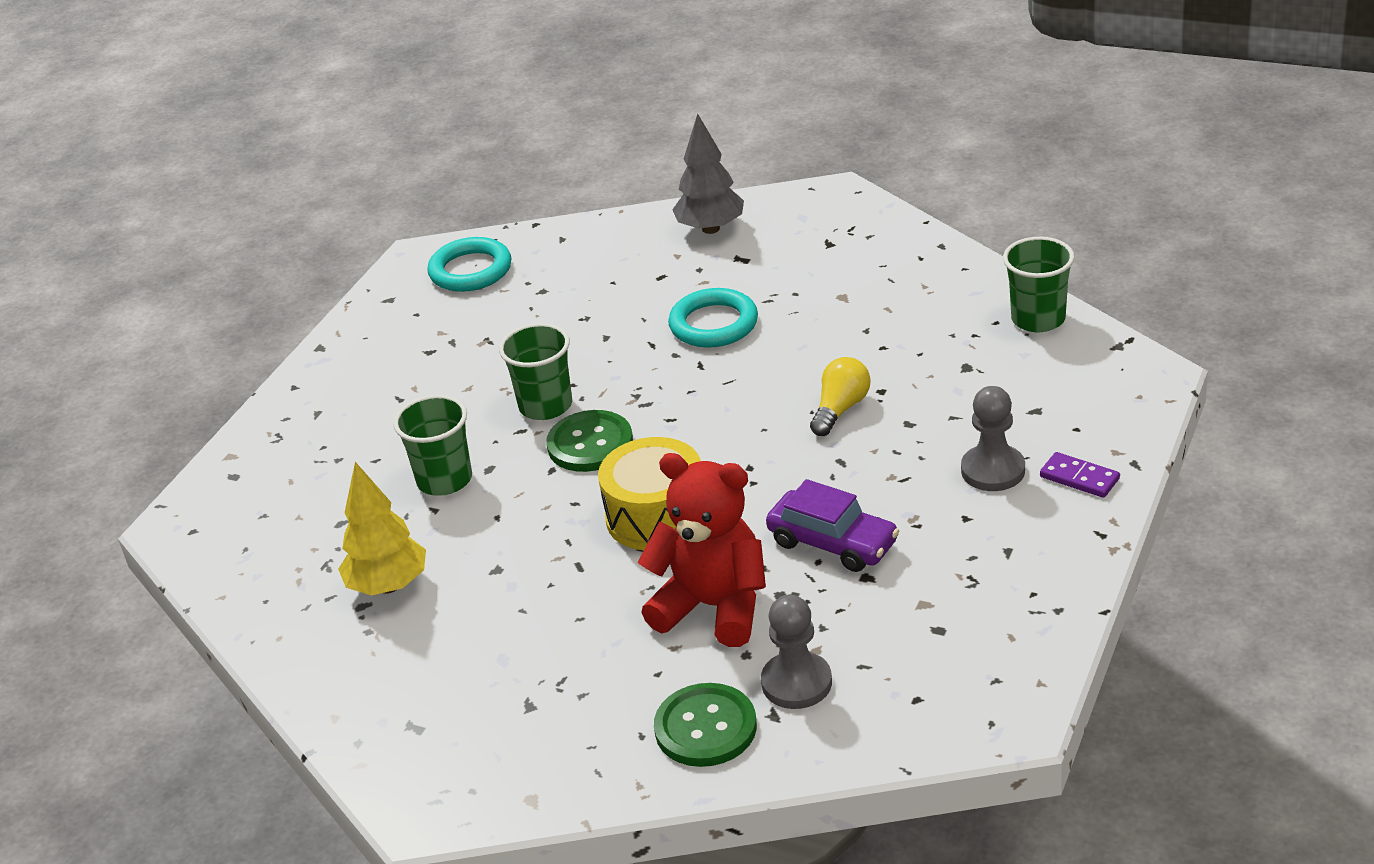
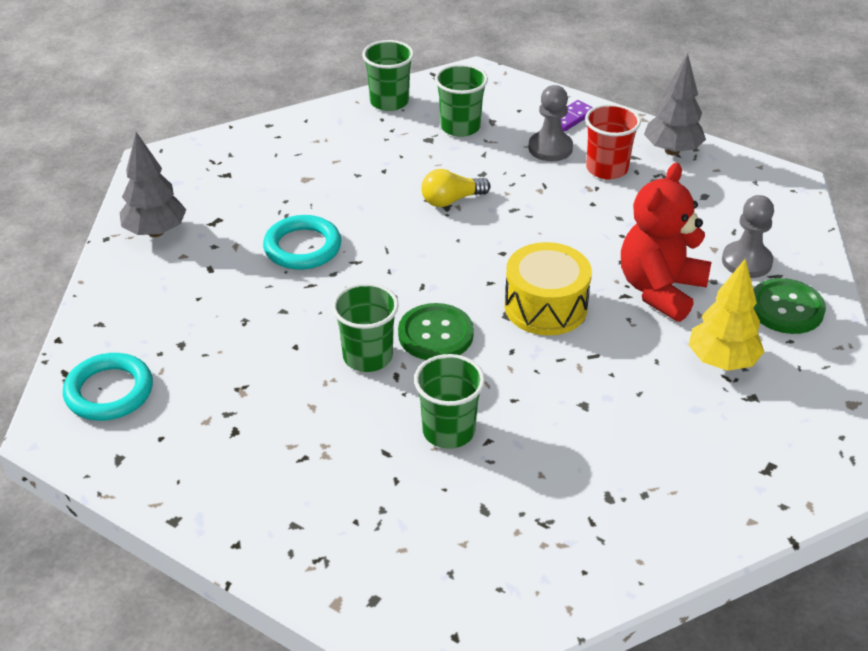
camera: 85 degrees left, 5 degrees up
yellow tree [338,462,426,595] -> yellow tree moved to [689,258,764,371]
purple car [766,479,899,572] -> none
yellow light bulb [810,357,871,436] -> yellow light bulb turned 60 degrees counterclockwise [421,169,491,207]
none -> green cup [435,64,488,137]
none -> red cup [585,104,641,180]
none -> grey tree [644,54,706,155]

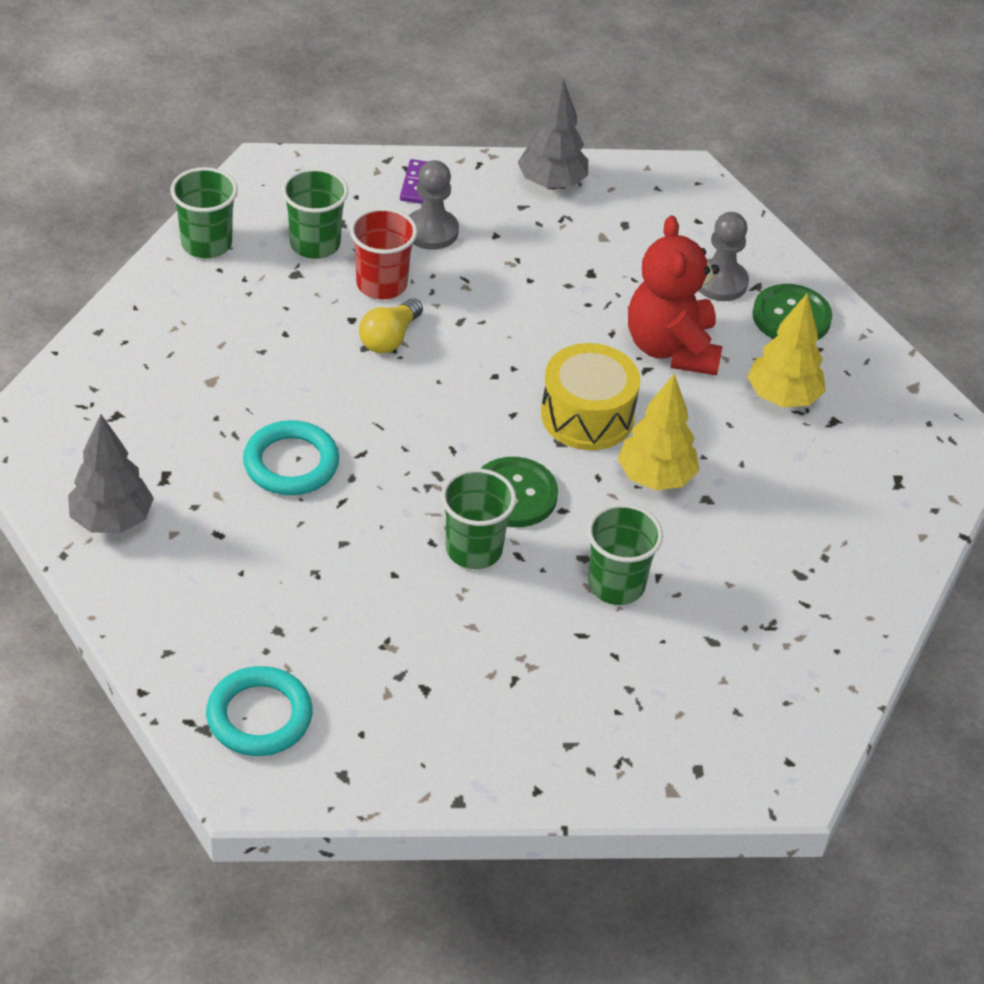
camera: 40 degrees left, 5 degrees up
red cup [585,104,641,180] -> red cup moved to [350,208,417,300]
none -> yellow tree [618,374,699,490]

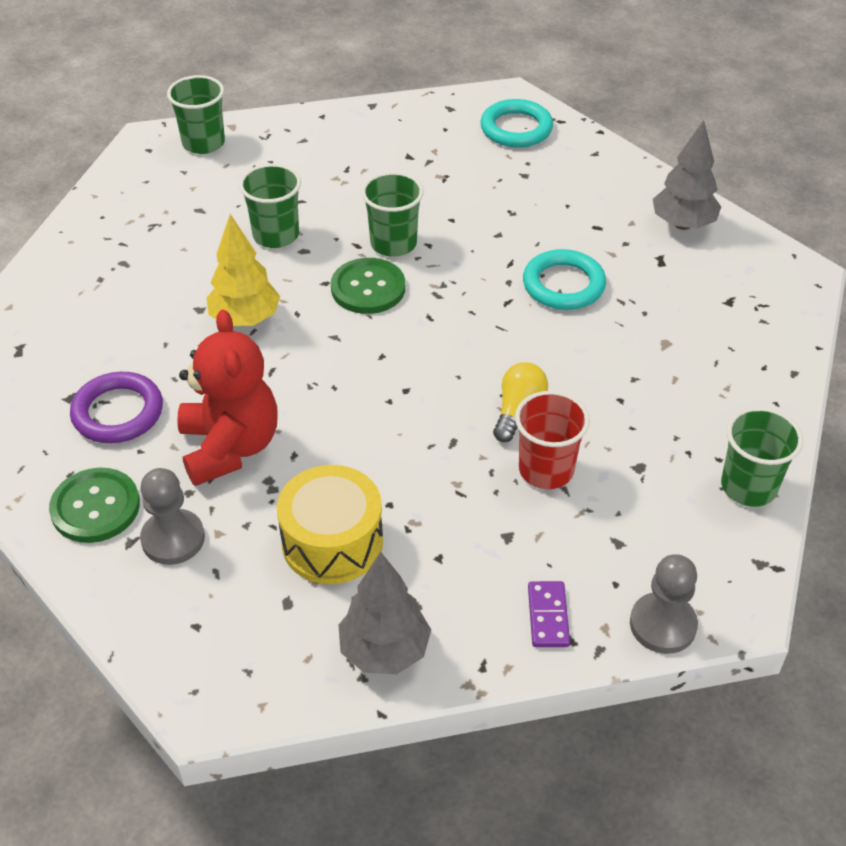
camera: 175 degrees right, 0 degrees up
green cup [282,168,348,259] -> green cup moved to [167,75,225,154]
grey pawn [409,160,459,250] -> grey pawn moved to [630,554,698,654]
yellow drum [541,343,640,450] -> yellow drum moved to [277,465,383,584]
yellow tree [748,294,826,407] -> purple ring [70,372,163,443]

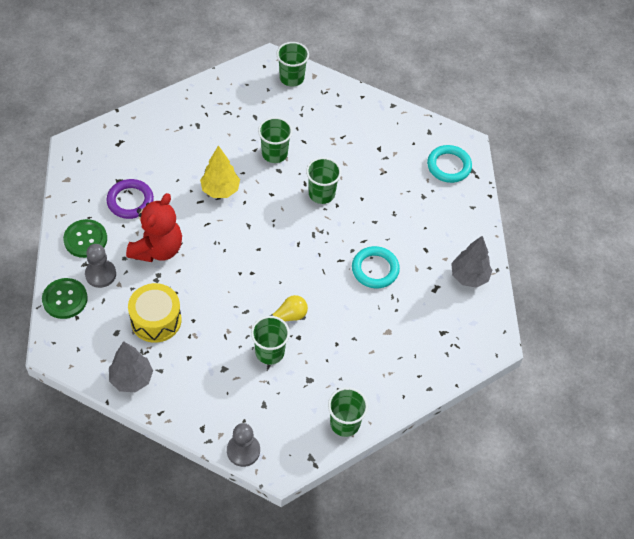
camera: 35 degrees right, 10 degrees up
green button [331,258,405,314] -> green button moved to [42,278,88,319]
red cup [515,391,590,489] -> green cup [251,316,290,365]
purple domino [528,581,570,647] -> none

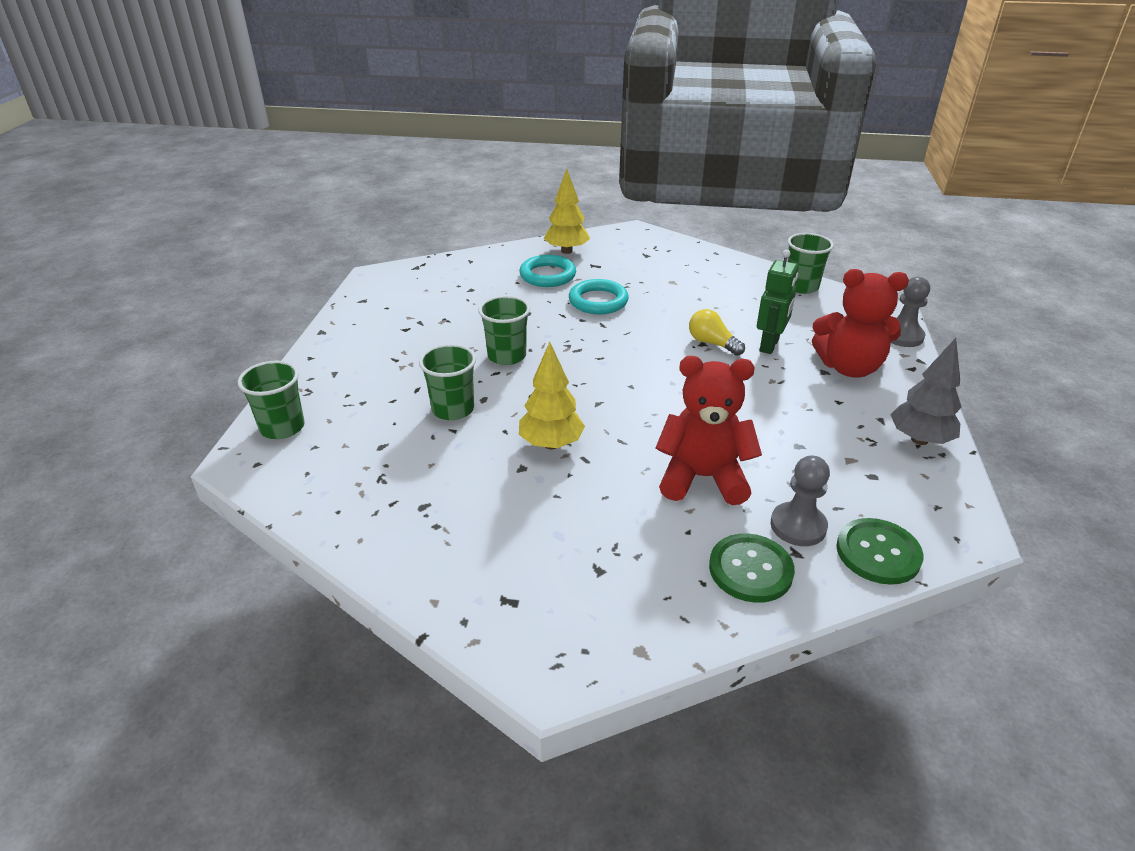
camera: 105 degrees left, 20 degrees down
purple ring [106,179,154,219] -> none
yellow drum [128,283,182,343] -> none
green cup [251,316,290,365] -> green robot [757,250,799,354]
turquoise ring [427,145,472,183] -> turquoise ring moved to [520,255,576,287]
grey tree [451,236,492,288] -> yellow tree [543,169,590,254]
none -> red teddy bear [812,269,909,377]

